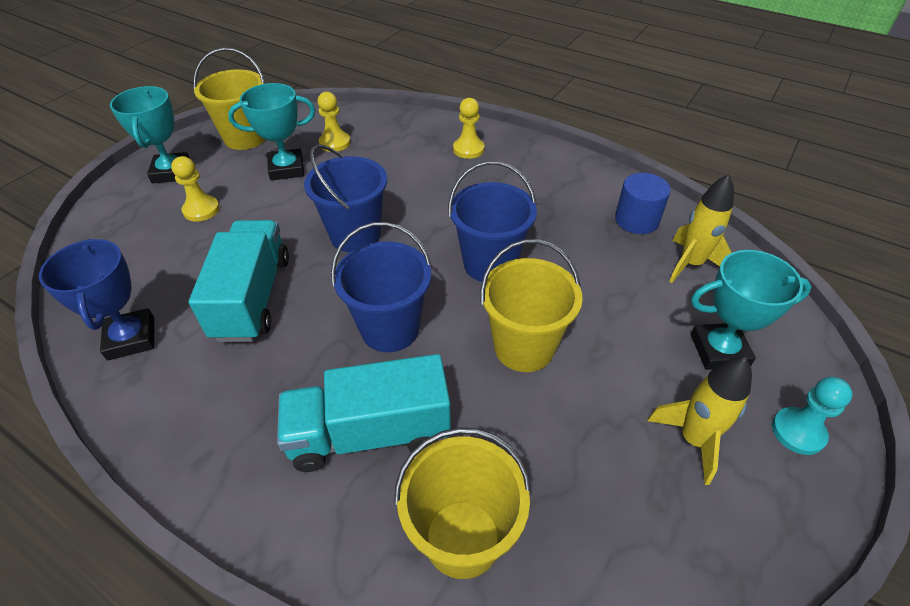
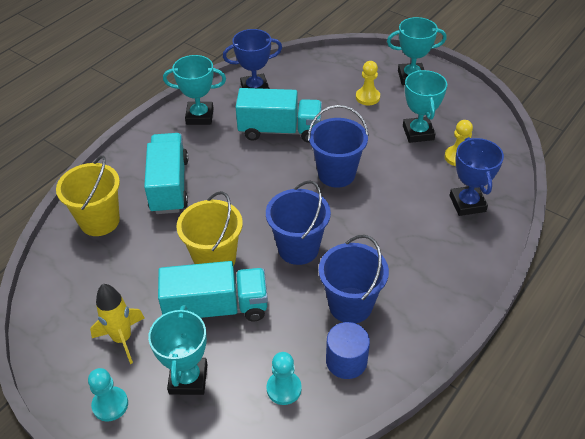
camera: 95 degrees right, 0 degrees up
yellow bucket [193,47,265,150] -> none
blue bucket [331,222,432,352] -> blue bucket moved to [319,235,389,323]
yellow pawn [453,98,484,159] -> none
yellow rocket [669,174,734,283] -> turquoise pawn [267,352,302,405]
none -> turquoise truck [158,261,268,321]
none -> turquoise trophy [163,55,226,125]
none -> blue trophy [449,137,504,216]

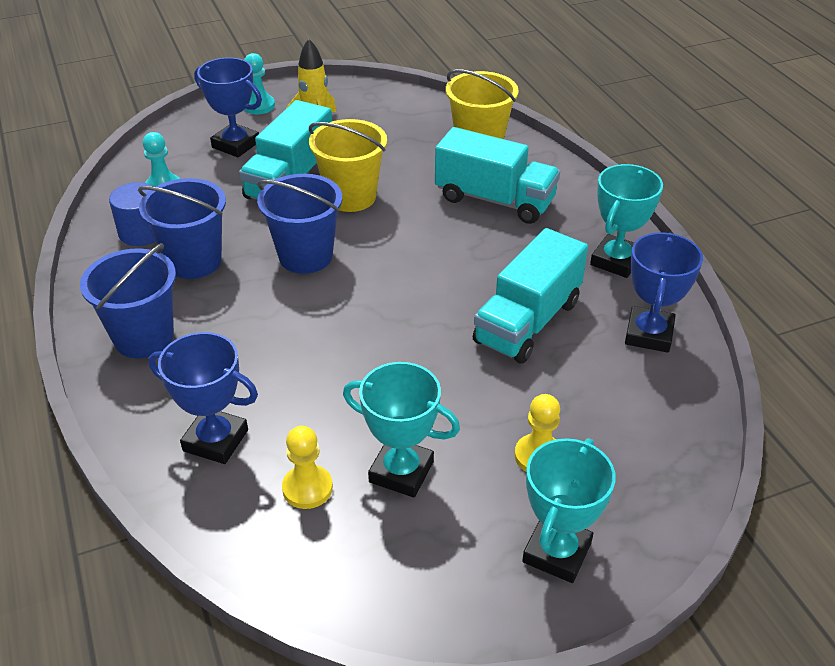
camera: 120 degrees right, 5 degrees down
turquoise trophy [148,305,207,395] -> blue trophy [194,58,262,157]
blue bucket [308,105,369,188] -> blue bucket moved to [80,243,176,358]

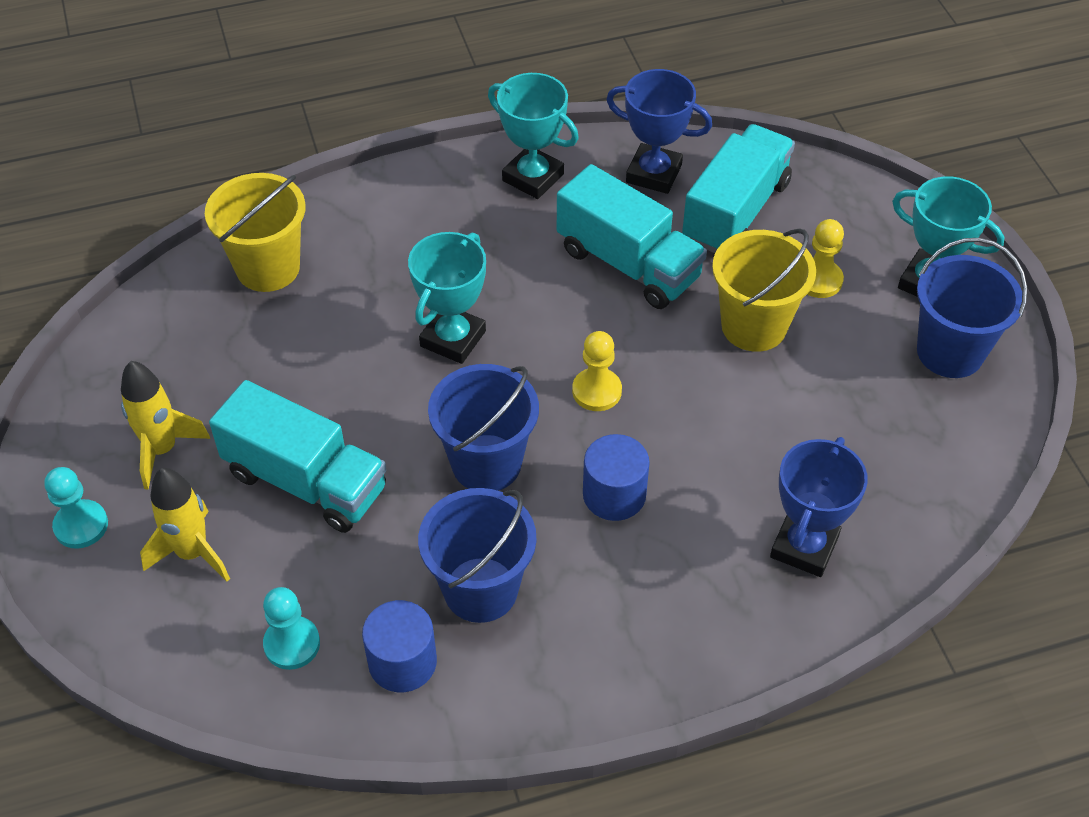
camera: 85 degrees left, 10 degrees up
blue bucket [80,243,176,358] -> blue bucket moved to [917,238,1027,378]
blue trophy [194,58,262,157] -> yellow rocket [140,468,230,581]
yellow pawn [282,426,333,509] -> yellow pawn moved to [572,331,622,411]
yellow bucket [309,119,387,212] -> yellow bucket moved to [712,229,816,352]
turquoise trophy [343,362,460,498] -> turquoise trophy moved to [408,232,486,364]
turquoise truck [435,127,560,224] -> turquoise truck moved to [682,124,795,253]
none -> blue cylinder [583,434,650,521]

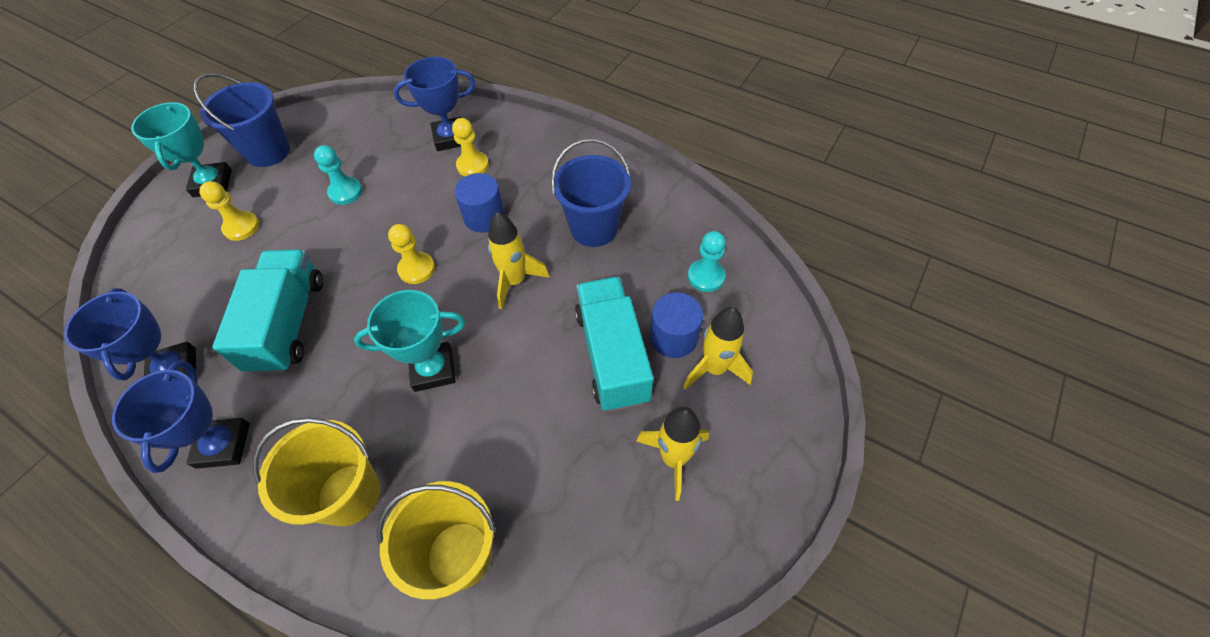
camera: 130 degrees left, 5 degrees up
turquoise pawn [44,467,108,549] -> turquoise pawn moved to [314,145,362,205]
blue cylinder [362,600,437,692] -> blue cylinder moved to [650,292,703,358]
blue bucket [428,364,539,491] -> yellow rocket [488,211,550,309]
turquoise trophy [488,73,579,199] -> blue trophy [112,360,250,473]
turquoise truck [682,124,795,253] -> none
yellow bucket [712,229,816,352] -> yellow bucket moved to [253,417,380,526]
none -> yellow pawn [452,118,489,177]

